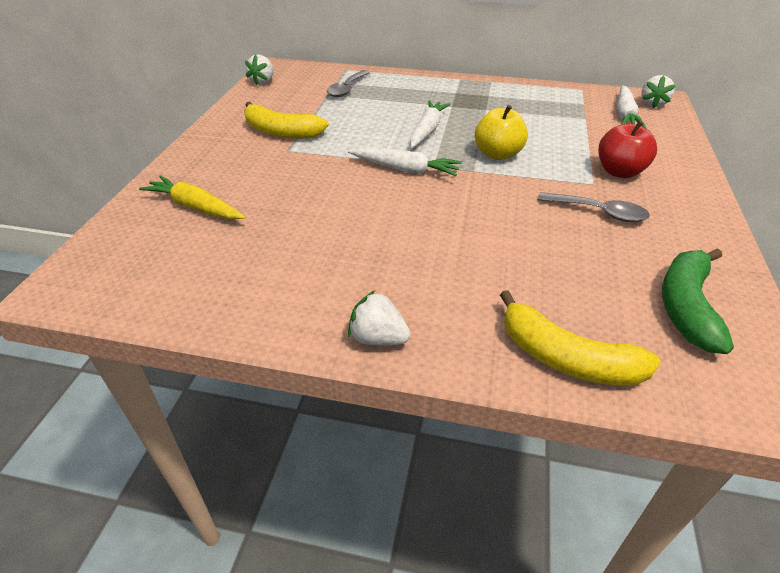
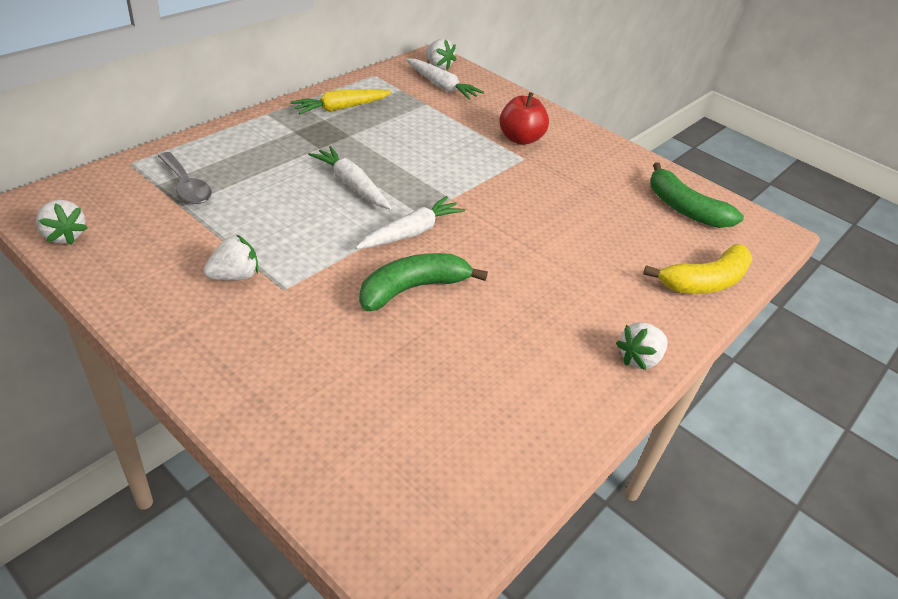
camera: 65 degrees left, 0 degrees up
yellow carrot [139,175,245,220] -> yellow carrot moved to [291,89,392,114]
yellow banana [244,102,329,139] -> white strawberry [203,235,258,280]
yellow apple [475,105,528,160] -> none
grey spoon [538,192,650,222] -> none
none -> green banana [359,253,488,311]

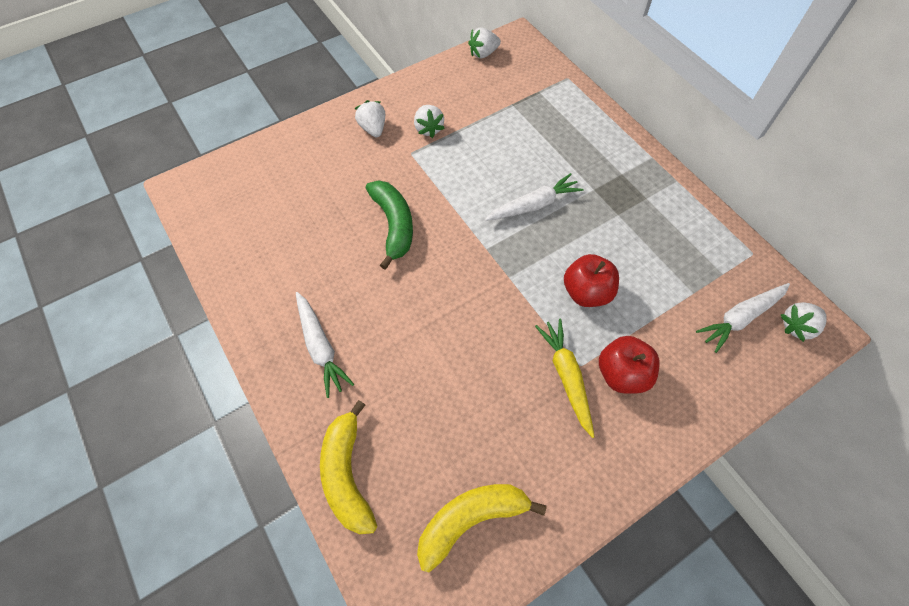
camera: 110 degrees right, 20 degrees up
grey spoon [158,152,212,204] -> none
yellow carrot [291,89,392,114] -> yellow carrot moved to [535,319,595,438]
white carrot [356,196,466,249] -> white carrot moved to [296,292,354,398]
white strawberry [616,322,668,370] -> white strawberry moved to [355,100,385,137]
green banana [650,162,744,228] -> yellow banana [417,484,547,572]
none -> red apple [564,254,619,307]

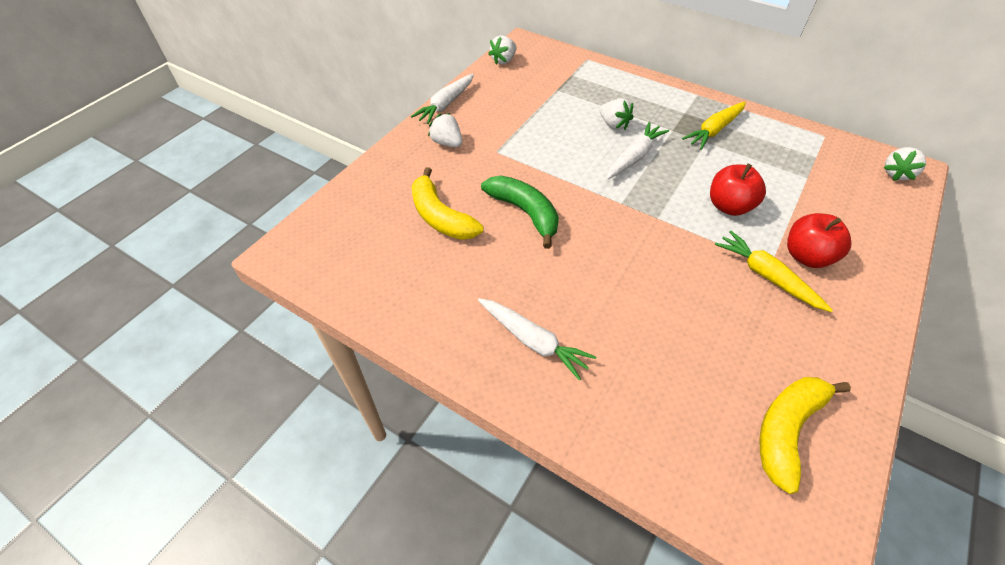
camera: 25 degrees left, 10 degrees down
yellow banana [320,400,377,534] -> yellow banana moved to [411,167,483,240]
white strawberry [414,105,444,138] -> white strawberry moved to [600,98,634,130]
white carrot [696,283,790,353] -> white carrot moved to [411,74,474,124]
none -> yellow carrot [682,102,746,150]

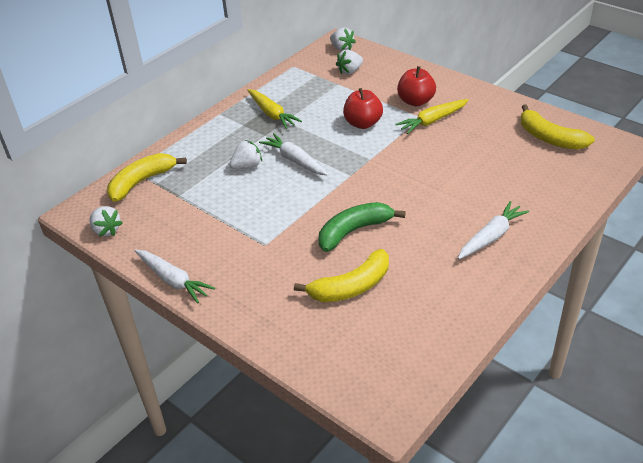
camera: 80 degrees left, 10 degrees down
white strawberry [428,113,462,147] -> white strawberry moved to [336,50,363,74]
none -> yellow banana [107,153,187,202]

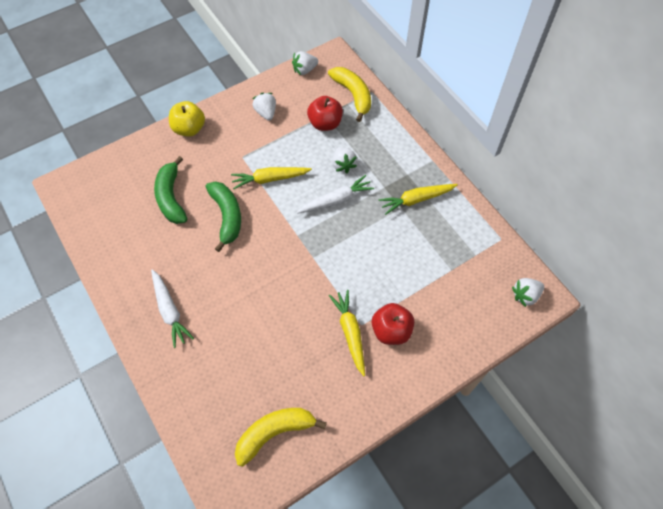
camera: 105 degrees right, 20 degrees up
white carrot [135,250,215,303] -> none
yellow banana [294,249,389,302] -> green banana [154,156,187,224]
white strawberry [336,50,363,74] -> white strawberry moved to [253,93,276,121]
red apple [343,88,383,129] -> red apple moved to [307,96,343,131]
none -> yellow apple [169,101,205,136]
none -> yellow carrot [231,167,312,189]

